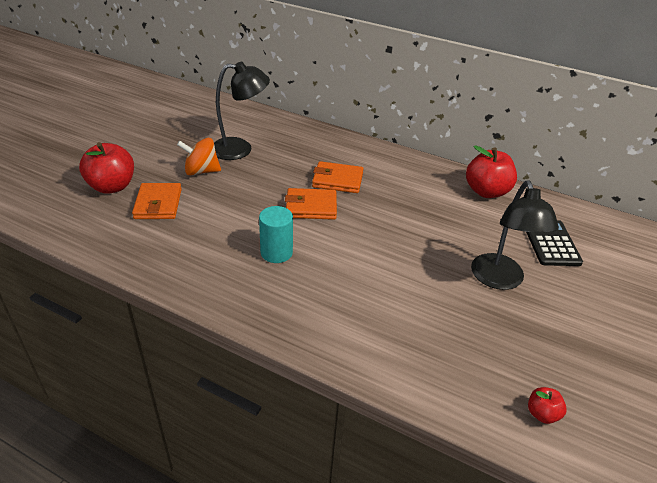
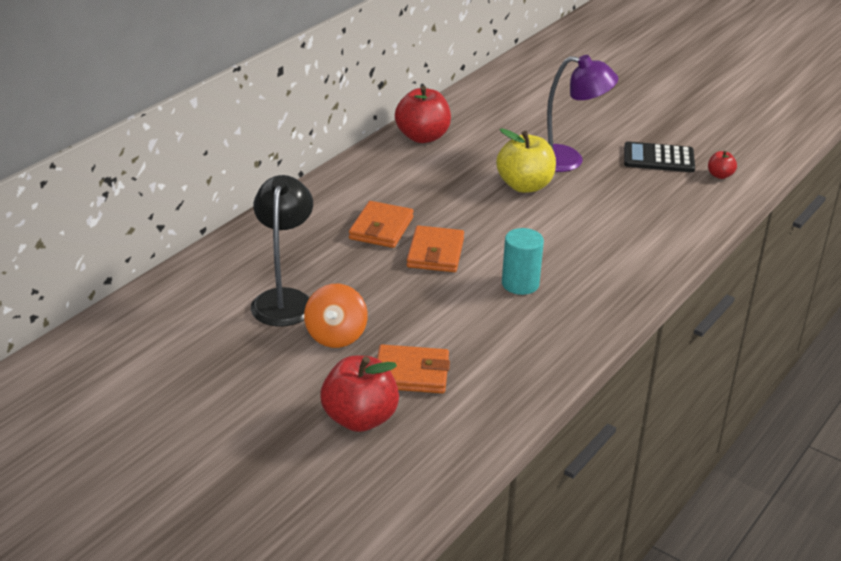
camera: 80 degrees left, 5 degrees down
black lamp [471,180,559,290] -> purple lamp [547,55,619,172]
black calculator [526,220,583,266] -> black calculator moved to [624,141,695,172]
none -> yellow apple [496,128,556,193]

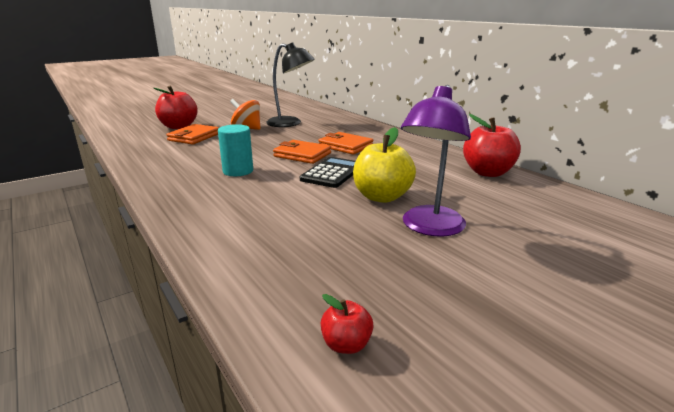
camera: 110 degrees right, 10 degrees down
black calculator [624,141,695,172] -> black calculator moved to [300,157,356,188]

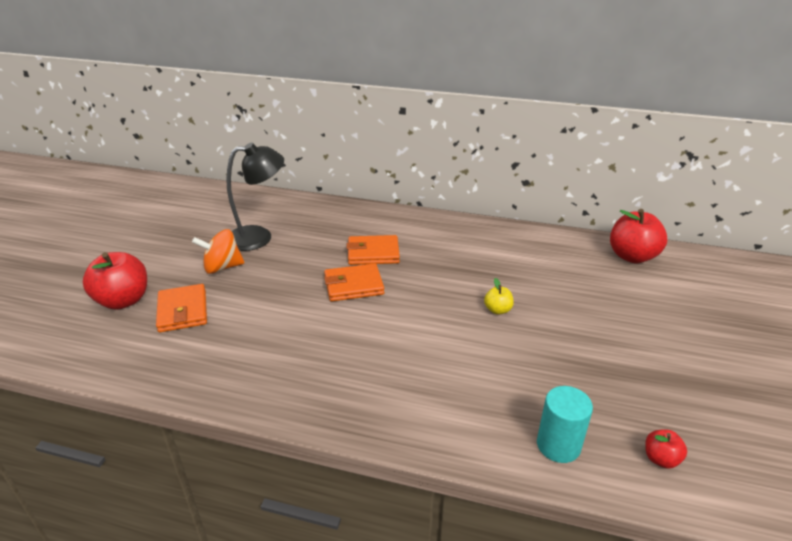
camera: 40 degrees left, 10 degrees up
turquoise cylinder [218,124,253,176] -> turquoise cylinder moved to [537,386,593,463]
black calculator [300,157,356,188] -> none
yellow apple [353,127,416,203] -> yellow apple [484,278,514,315], size x0.49
purple lamp [401,85,471,237] -> none
red apple [463,114,521,177] -> red apple moved to [610,209,668,263]

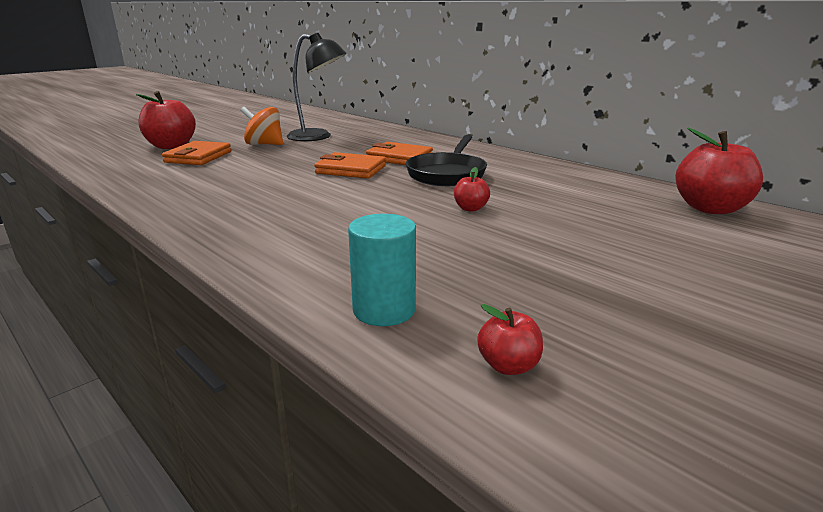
camera: 30 degrees right, 10 degrees down
yellow apple [484,278,514,315] -> red apple [454,167,490,212]
none -> black pan [406,135,487,186]

